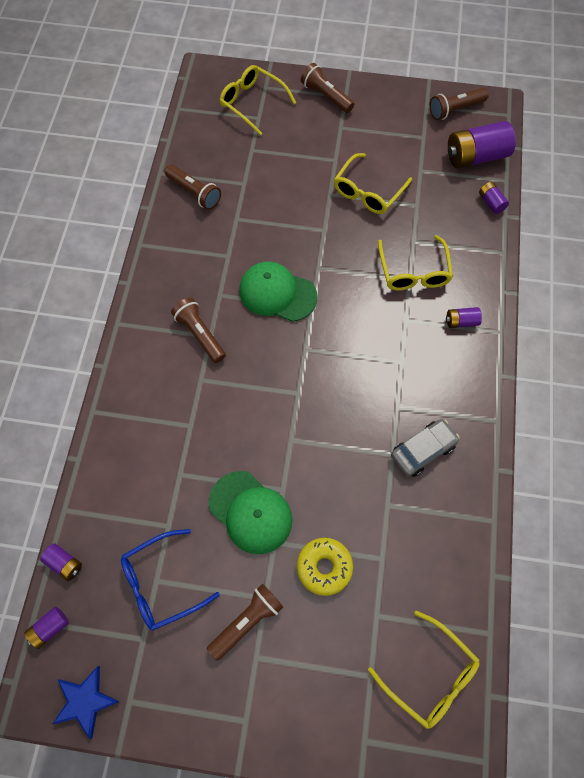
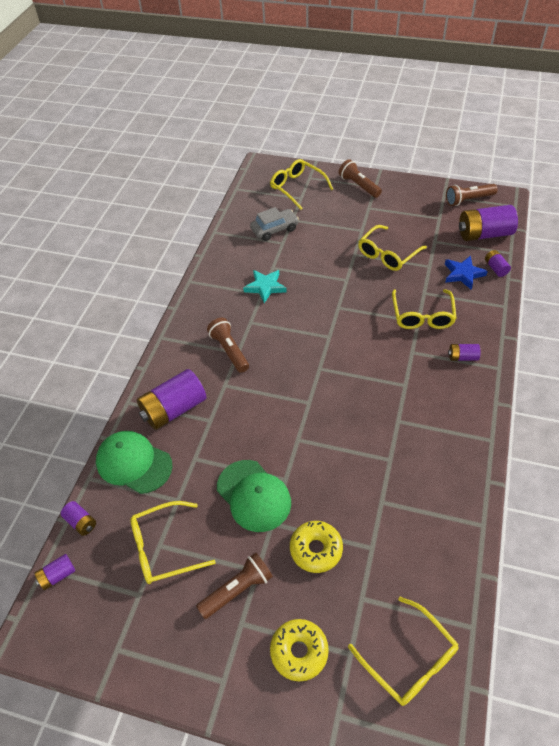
camera: 10 degrees right, 15 degrees down
blue star [52,666,119,739] -> blue star moved to [445,256,488,290]
blue glasses [121,529,220,631] -> yellow glasses [131,501,216,584]
brown flashlight [165,164,221,210] -> none
green cap [239,262,317,322] -> green cap moved to [96,431,172,494]
grey car [391,419,460,477] -> grey car moved to [250,207,299,241]
none -> purple battery [137,369,206,430]
none -> turquoise star [243,270,287,303]
none -> yellow donut [270,619,329,682]

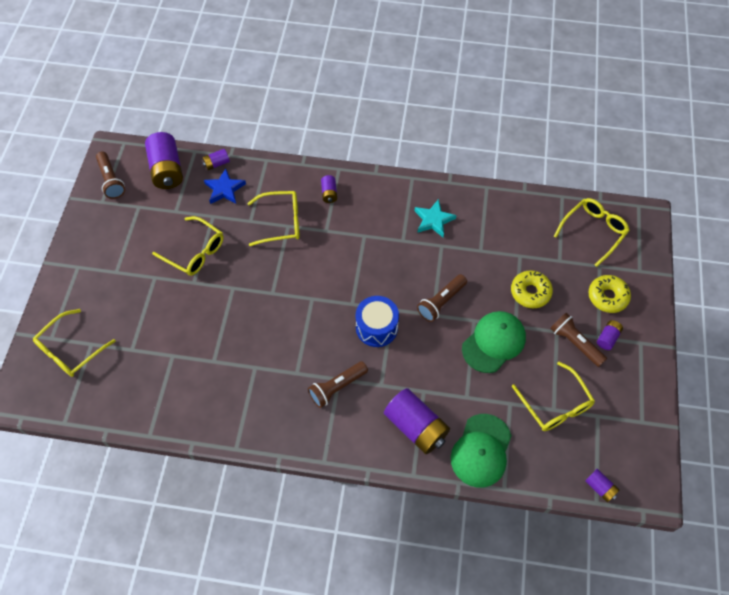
camera: 100 degrees left, 10 degrees up
purple battery [61,501,96,536] -> purple battery moved to [597,320,623,350]
turquoise star [243,270,287,303] -> turquoise star moved to [414,199,457,237]
grey car [250,207,299,241] -> none
brown flashlight [339,159,382,198] -> brown flashlight moved to [417,274,467,322]
none -> blue drum [356,296,399,347]

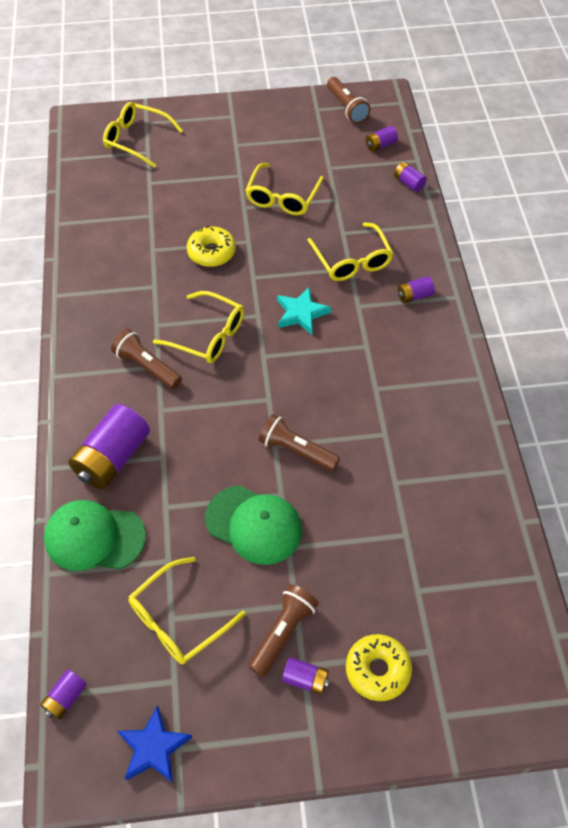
camera: 75 degrees right, 5 degrees down
brown flashlight [96,151,125,199] -> brown flashlight turned 75 degrees counterclockwise [327,77,371,124]
purple battery [145,132,183,189] -> purple battery [366,126,398,152], size x0.48
blue star [204,168,246,204] -> blue star moved to [117,705,192,783]
blue drum [356,296,399,347] -> none
turquoise star [414,199,457,237] -> turquoise star moved to [277,287,331,335]
yellow donut [511,270,553,308] -> yellow donut moved to [187,226,236,267]
yellow glasses [554,198,630,267] -> yellow glasses moved to [153,291,244,363]

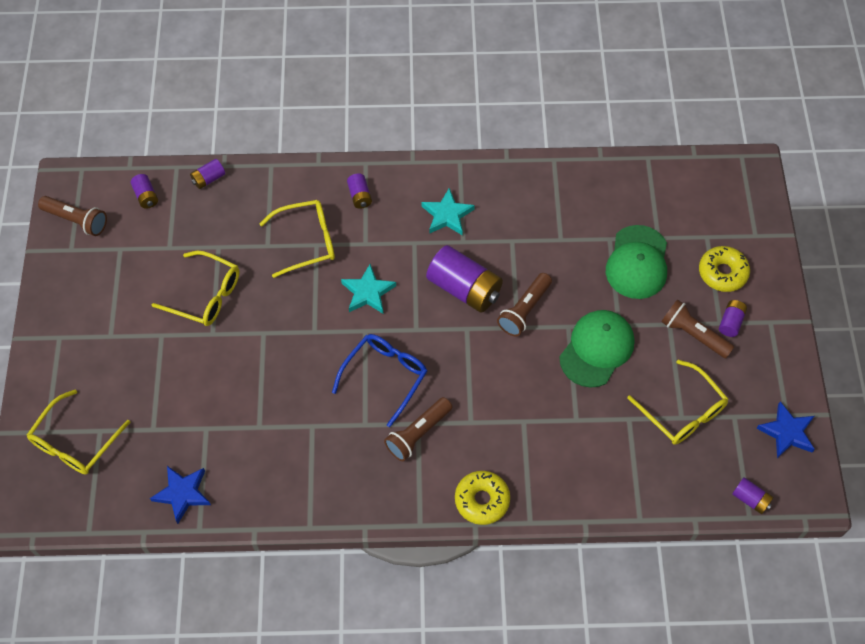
camera: 85 degrees left, 5 degrees up
green cap [44,500,146,571] -> green cap moved to [606,225,667,299]
purple battery [68,404,150,489] -> purple battery moved to [426,245,503,313]
yellow glasses [153,291,244,363] -> blue glasses [332,334,427,427]
yellow donut [187,226,236,267] -> yellow donut moved to [455,471,510,525]
brown flashlight [327,77,371,124] -> brown flashlight turned 45 degrees clockwise [38,196,107,236]
none -> blue star [150,466,211,524]
none -> turquoise star [421,188,475,236]

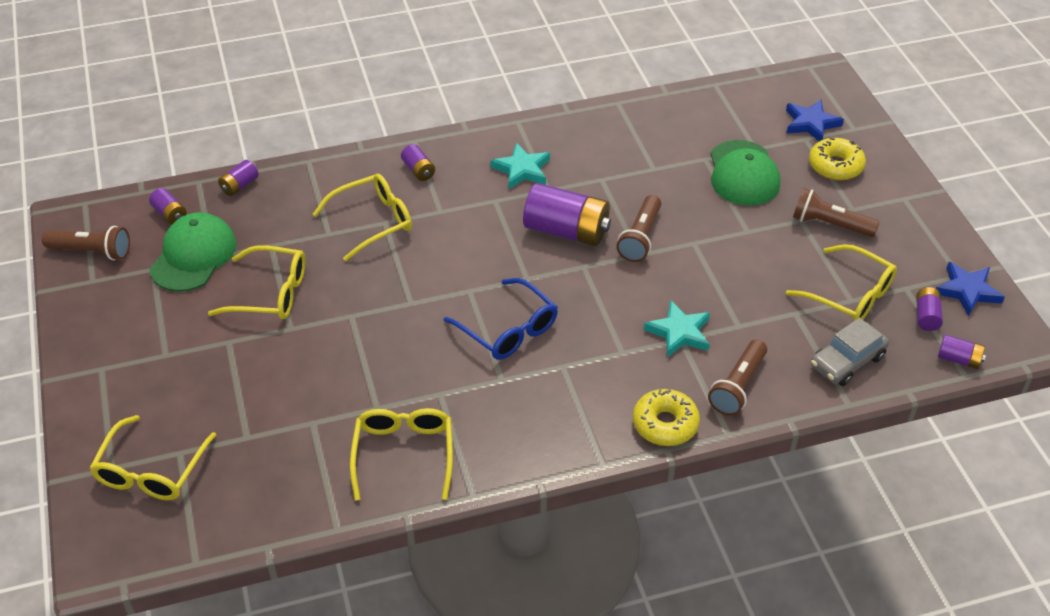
camera: 15 degrees left, 15 degrees down
blue star [150,466,211,524] -> blue star moved to [786,100,844,141]
blue glasses [332,334,427,427] -> blue glasses turned 120 degrees clockwise [444,278,558,360]
turquoise star [341,264,396,313] -> turquoise star moved to [644,300,710,357]
brown flashlight [384,397,452,461] -> brown flashlight moved to [708,339,767,416]
green cap [559,310,635,388] -> green cap moved to [149,212,236,292]
purple battery [719,300,747,337] -> purple battery moved to [916,287,943,331]
none -> yellow glasses [350,408,453,501]
none -> grey car [811,318,889,386]

